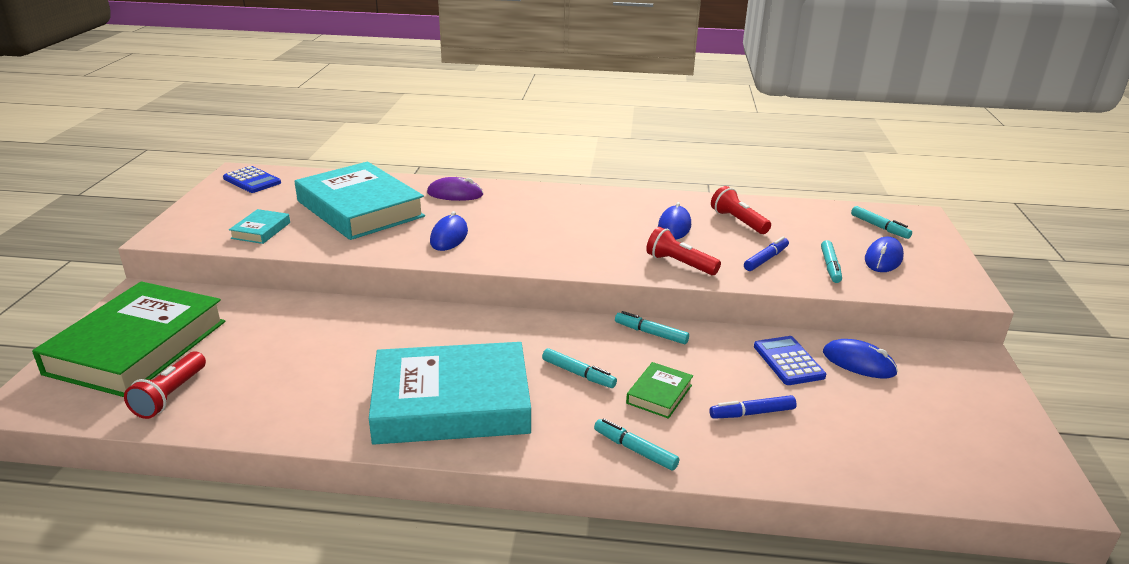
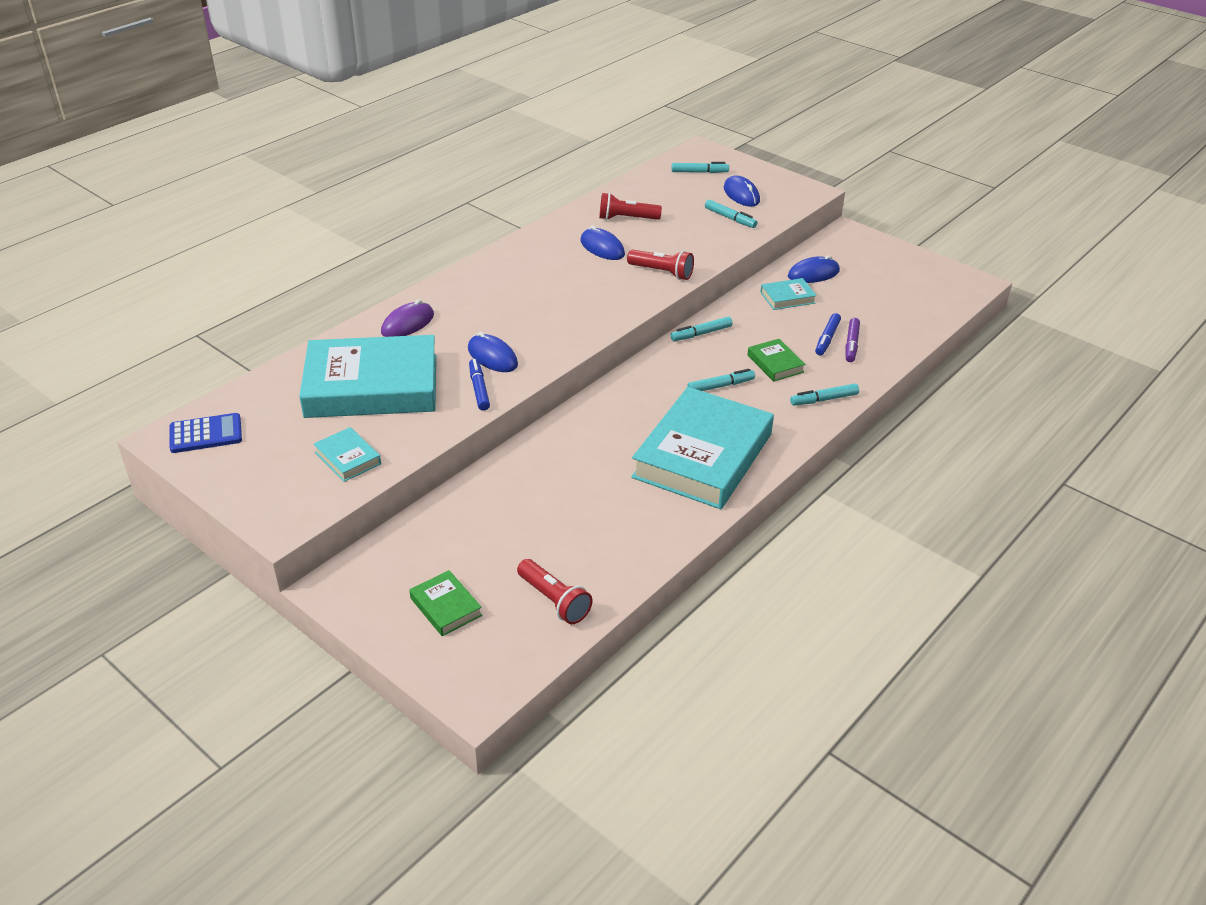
camera: 55 degrees left, 10 degrees up
green book [32,281,225,397] -> green book [409,570,482,636], size x0.42
red flashlight [646,227,721,275] -> red flashlight turned 135 degrees counterclockwise [627,249,694,280]
blue marker [744,237,789,271] -> blue marker moved to [469,359,490,411]
blue calculator [754,336,826,385] -> turquoise book [760,278,817,310]
none -> purple marker [846,318,860,362]

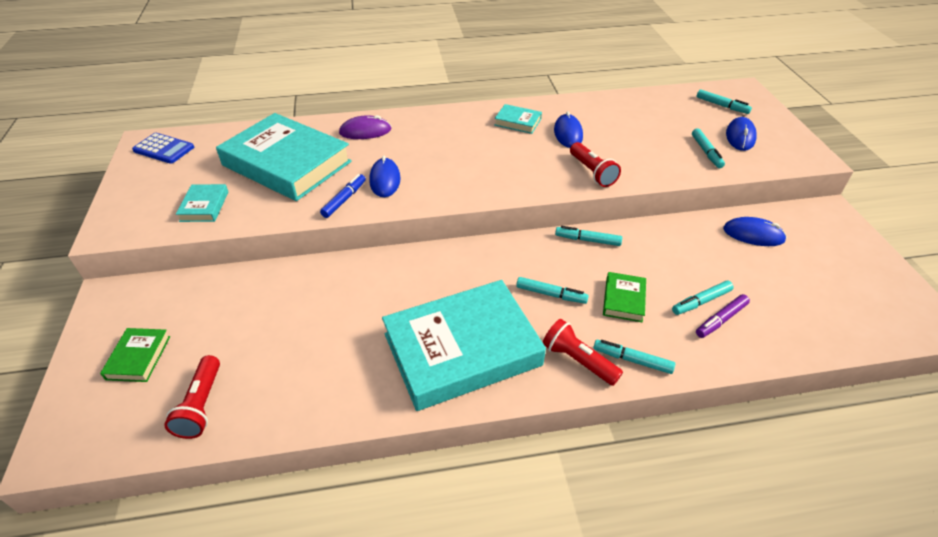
camera: 40 degrees right, 5 degrees up
red flashlight [599,193,662,220] -> red flashlight moved to [543,319,623,386]
turquoise book [760,278,817,310] -> turquoise book moved to [495,104,542,134]
blue marker [815,313,841,355] -> turquoise marker [672,280,734,315]

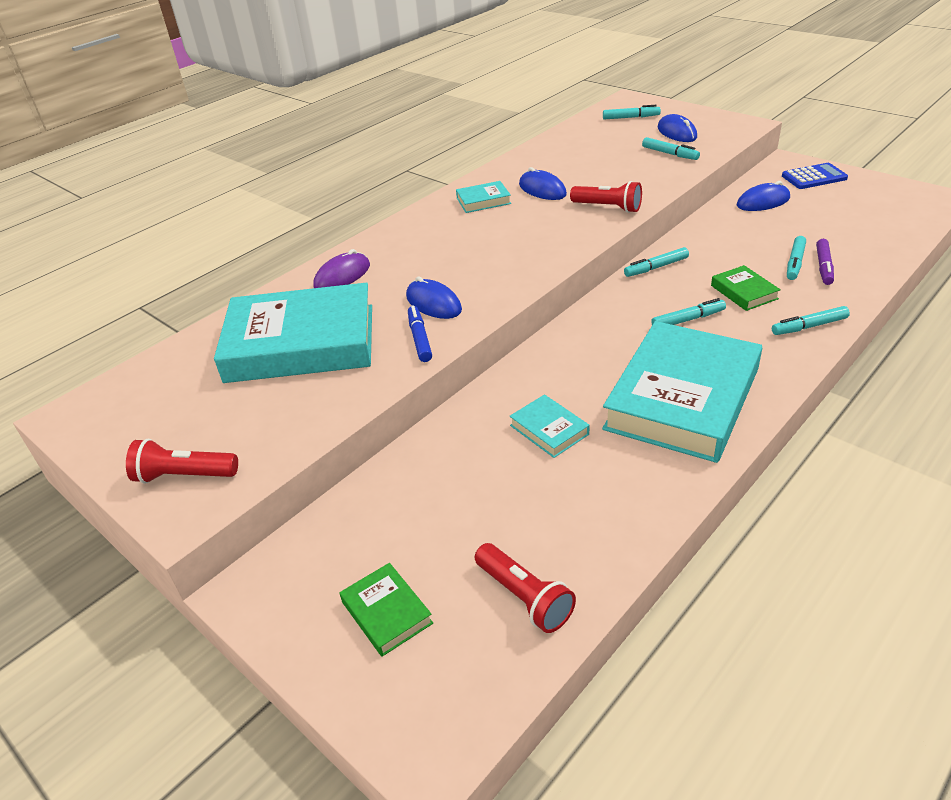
camera: 35 degrees left, 5 degrees down
blue calculator [132,133,194,164] -> blue calculator moved to [782,163,848,189]
turquoise book [176,184,228,222] -> turquoise book moved to [510,395,589,458]
red flashlight [543,319,623,386] -> red flashlight moved to [126,439,238,484]

